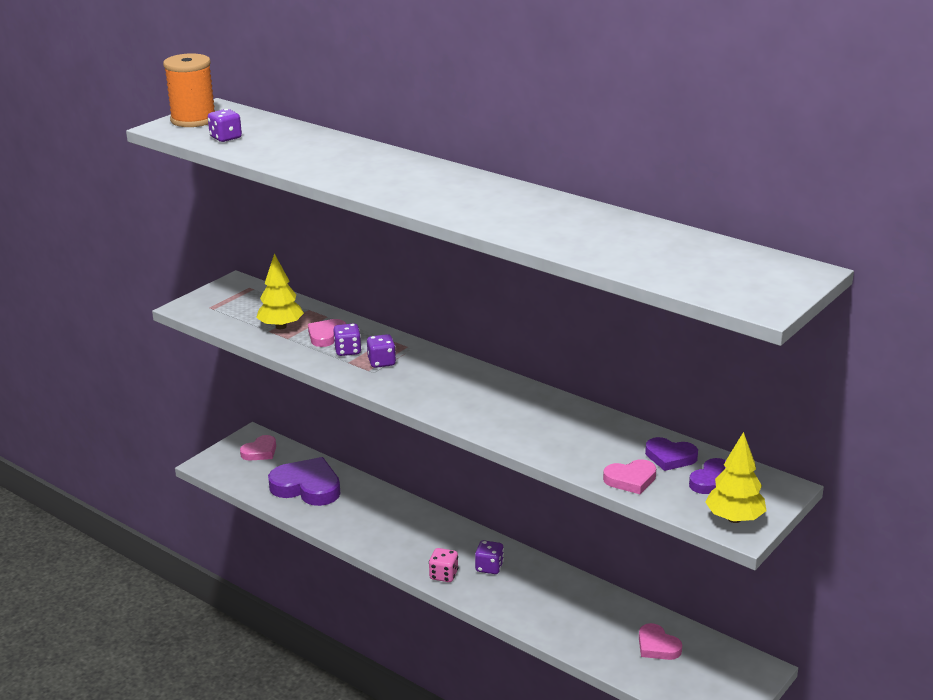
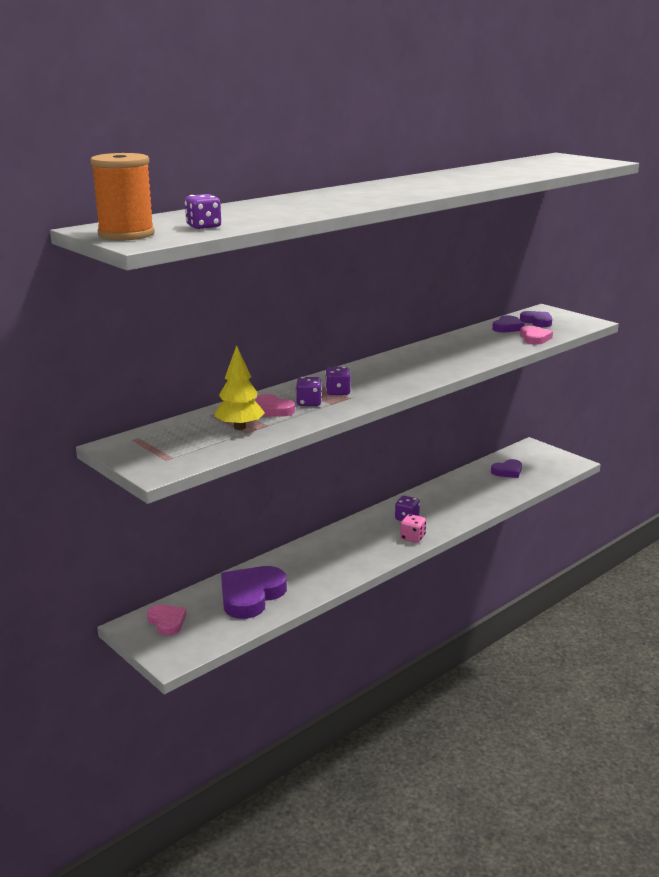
camera: 80 degrees left, 5 degrees down
pink heart [639,623,682,660] -> purple heart [491,459,522,478]
yellow tree [705,432,766,523] -> none

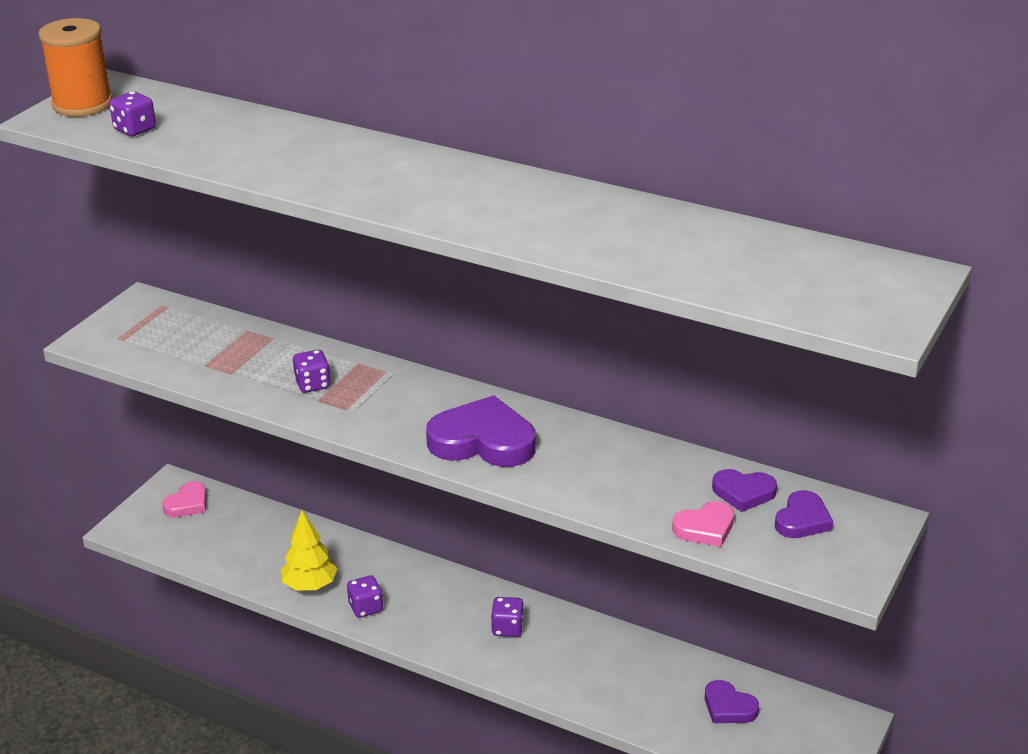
camera: 70 degrees right, 10 degrees up
yellow tree [214,345,265,430] -> yellow tree moved to [281,510,338,591]
purple heart [221,566,287,619] -> purple heart moved to [426,395,535,467]
pink heart [255,394,295,417] -> none
purple dice [325,367,351,395] -> purple dice moved to [347,575,383,618]
pink dice [400,514,426,543] -> none

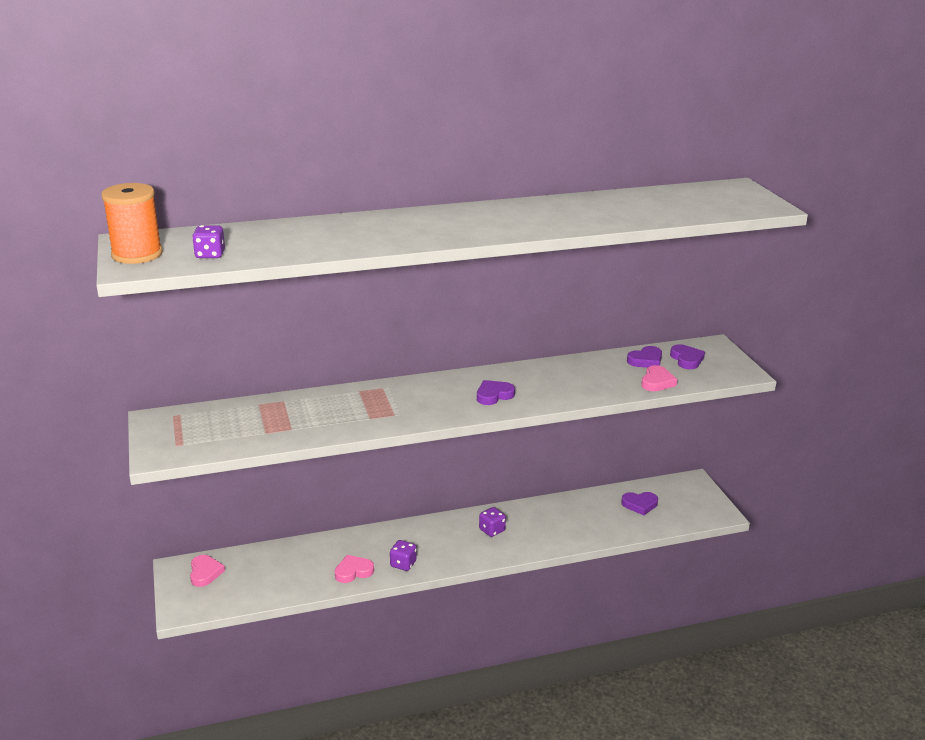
camera: 45 degrees left, 5 degrees down
yellow tree [281,510,338,591] -> pink heart [335,555,374,583]
purple dice [293,350,331,393] -> none
purple heart [426,395,535,467] -> purple heart [477,380,515,405], size x0.55

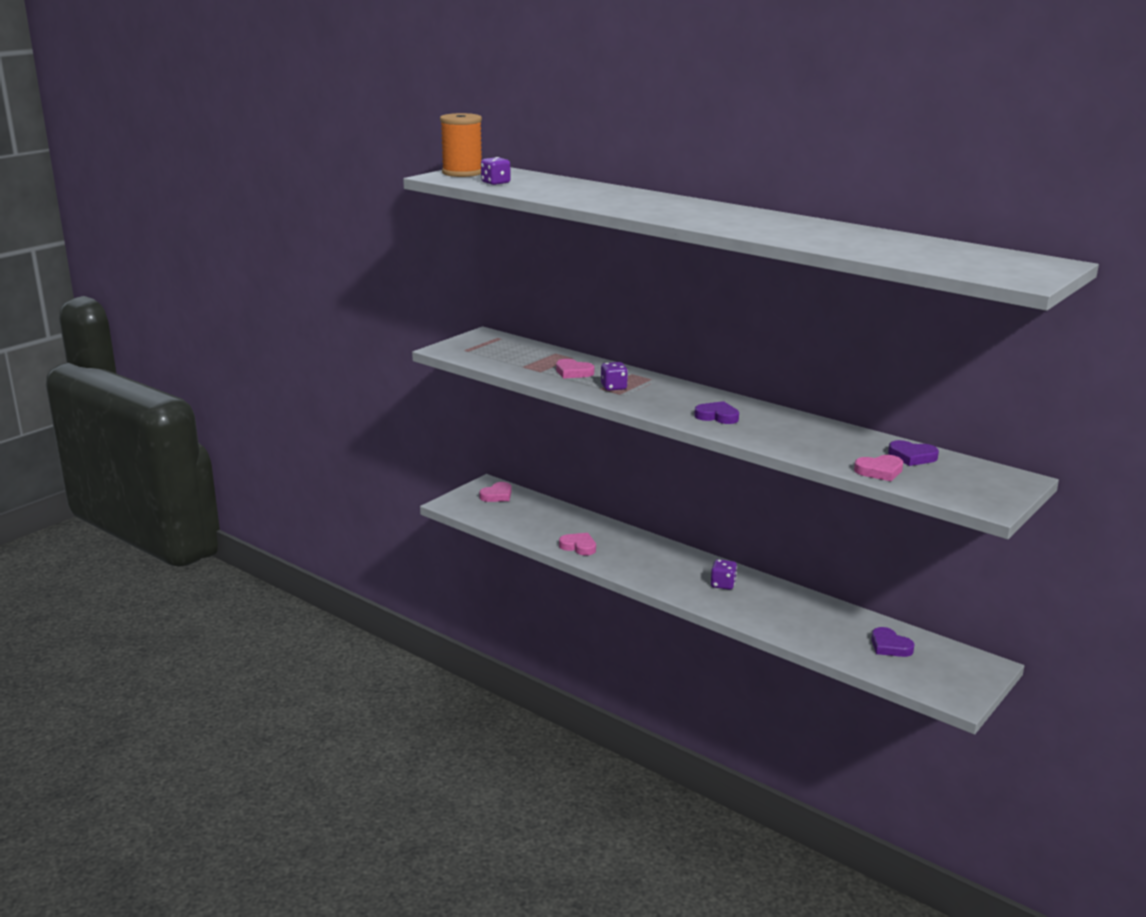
camera: 55 degrees right, 5 degrees down
purple dice [390,540,417,571] -> purple dice moved to [601,362,628,391]
purple heart [670,344,705,369] -> none
none -> pink heart [556,359,594,379]

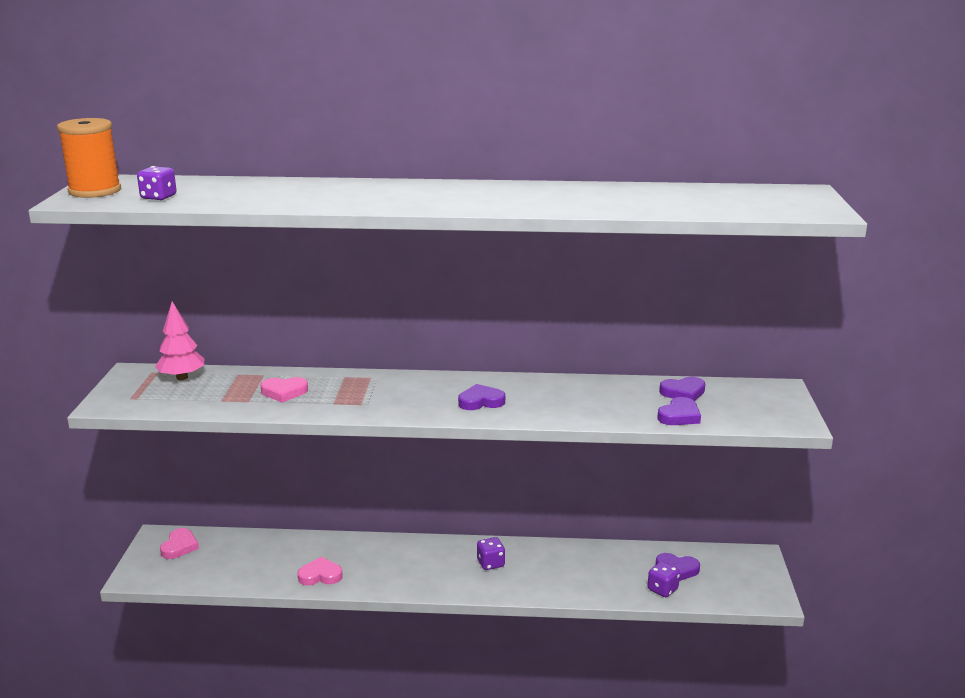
camera: 35 degrees left, 0 degrees up
purple dice [601,362,628,391] -> purple dice moved to [648,561,680,597]
pink heart [854,455,903,481] -> purple heart [657,397,701,425]
none -> pink tree [155,301,204,380]

